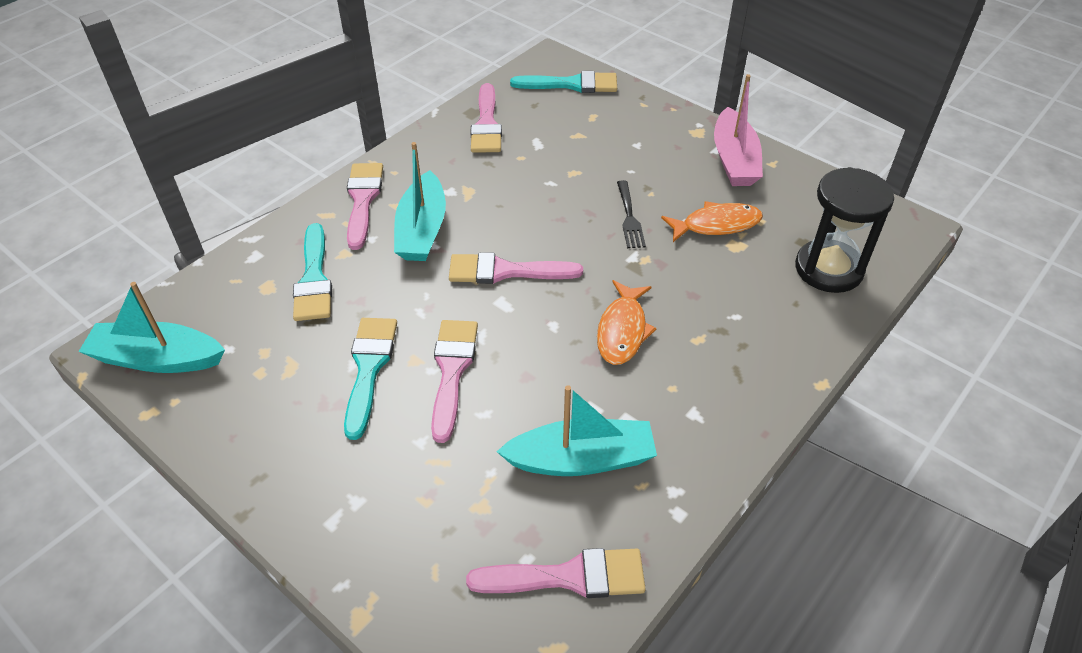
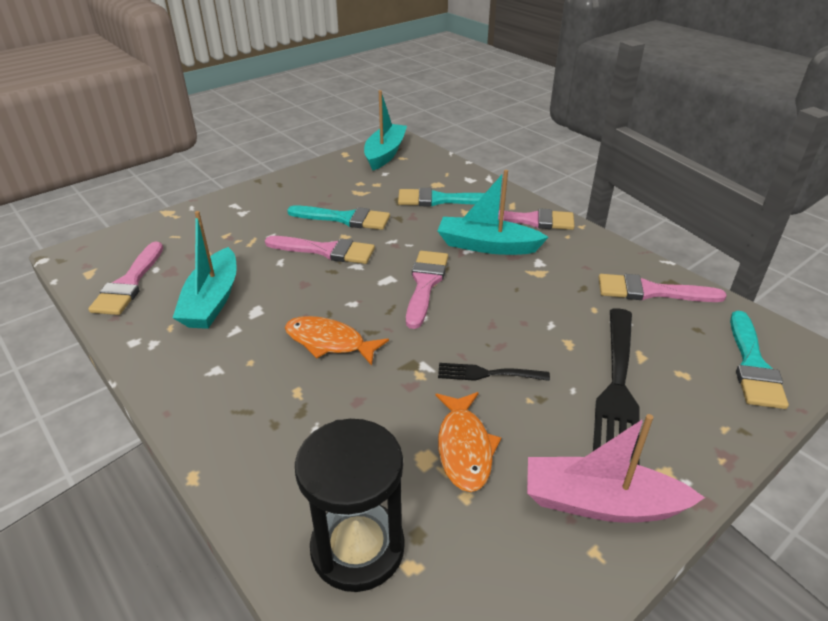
camera: 100 degrees right, 10 degrees down
none -> black fork [593,308,640,465]

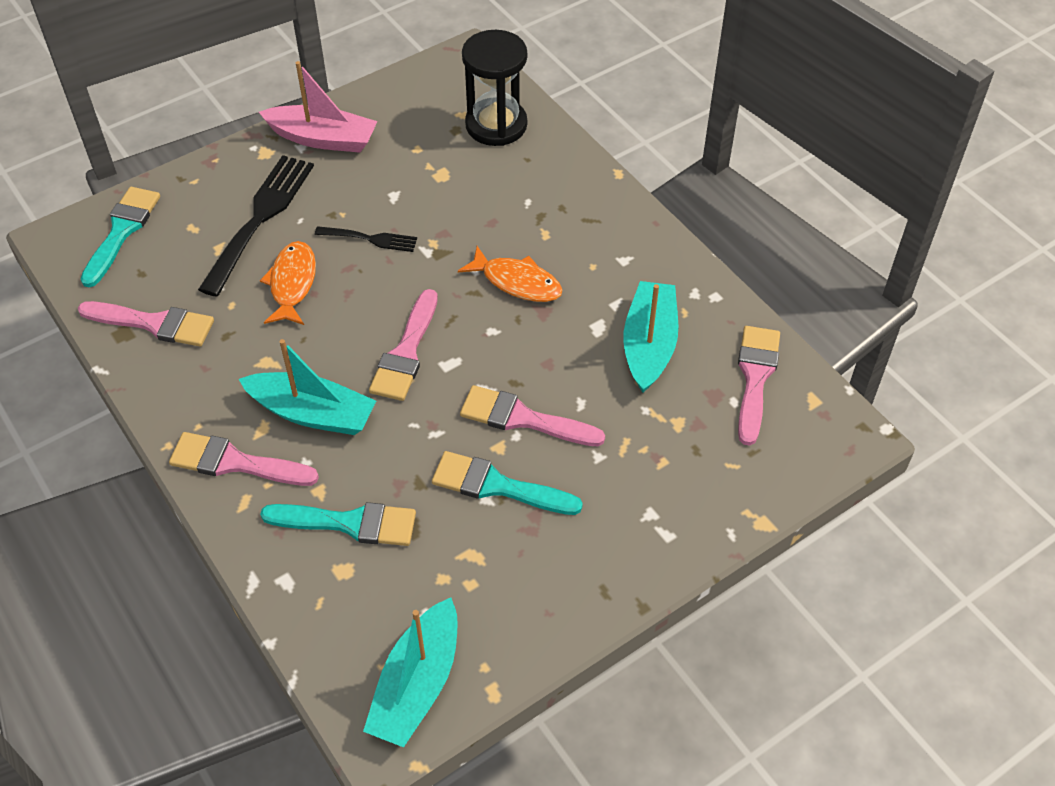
camera: 175 degrees left, 15 degrees up
orange fish [435,392,501,492] -> orange fish moved to [260,241,316,325]

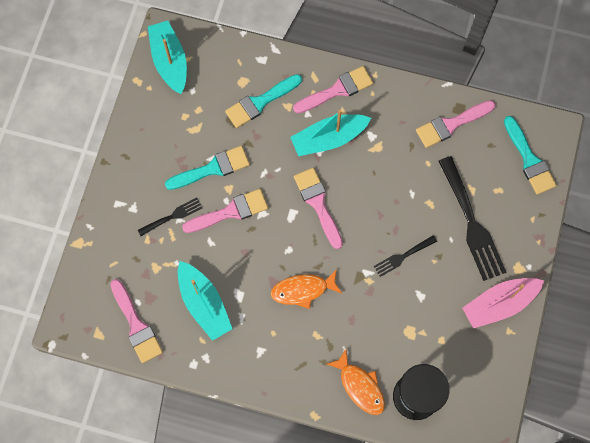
camera: 140 degrees right, 20 degrees up
orange fish [260,241,316,325] -> orange fish moved to [327,349,385,415]
none -> black fork [138,198,202,236]

